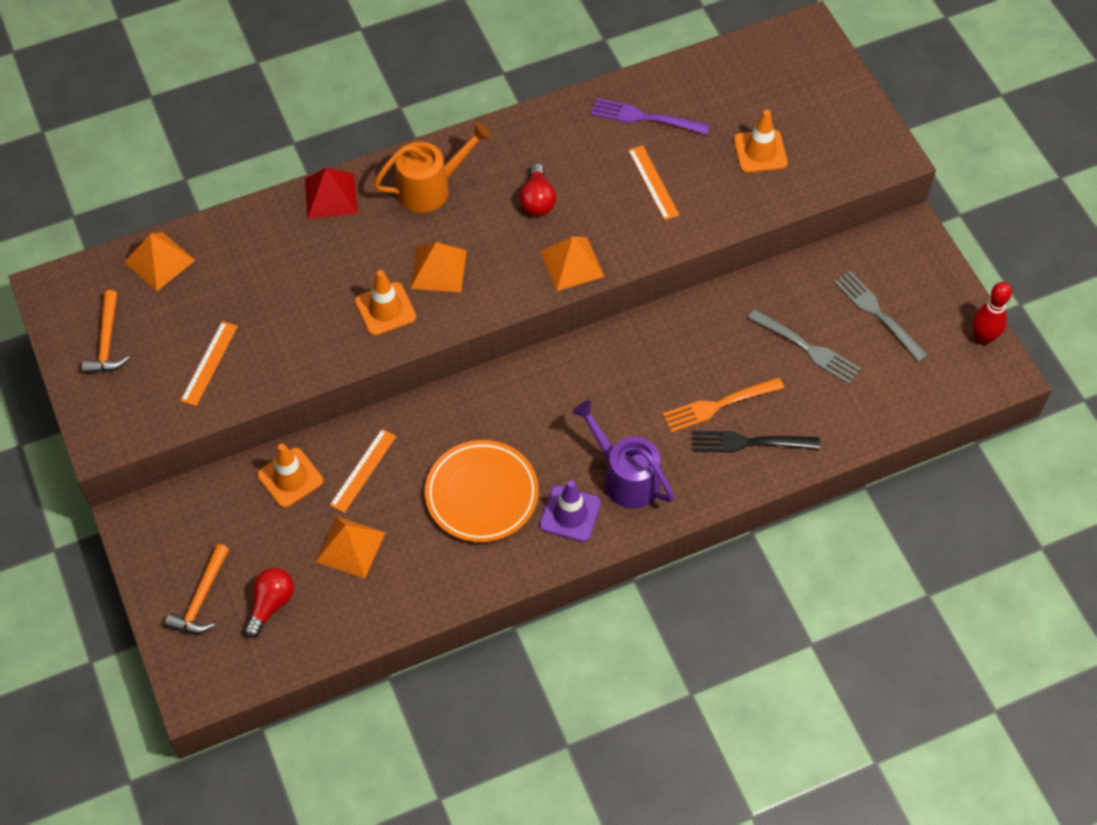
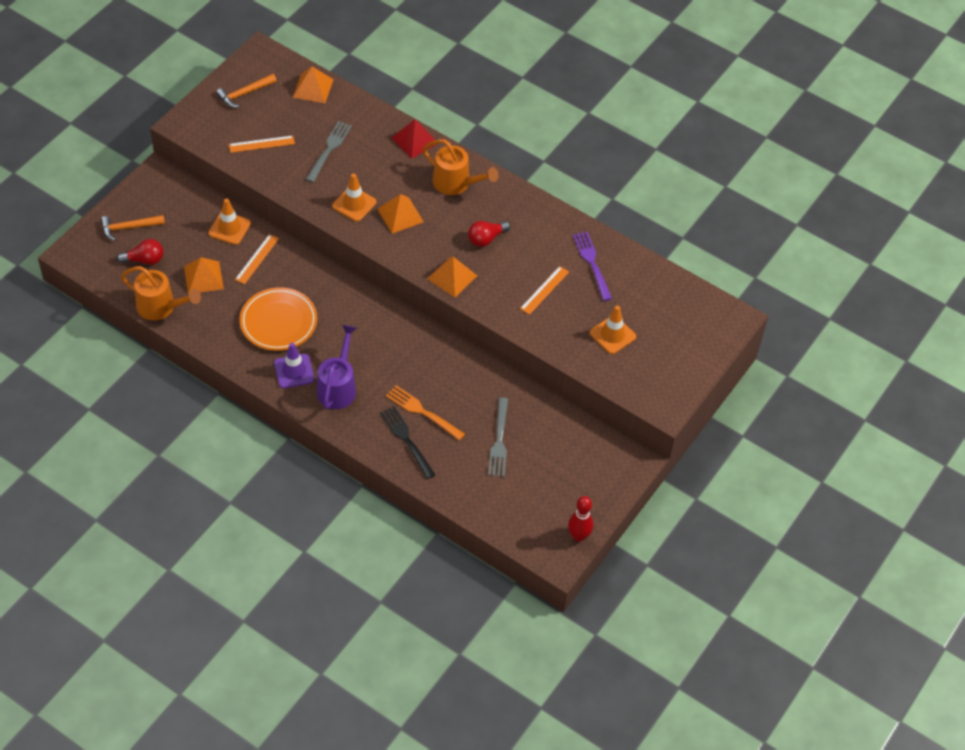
camera: 55 degrees right, 5 degrees down
orange ruler [330,429,396,513] -> orange ruler turned 60 degrees counterclockwise [235,234,279,284]
grey fork [834,271,928,362] -> grey fork moved to [306,121,352,183]
none -> orange watering can [121,266,201,320]

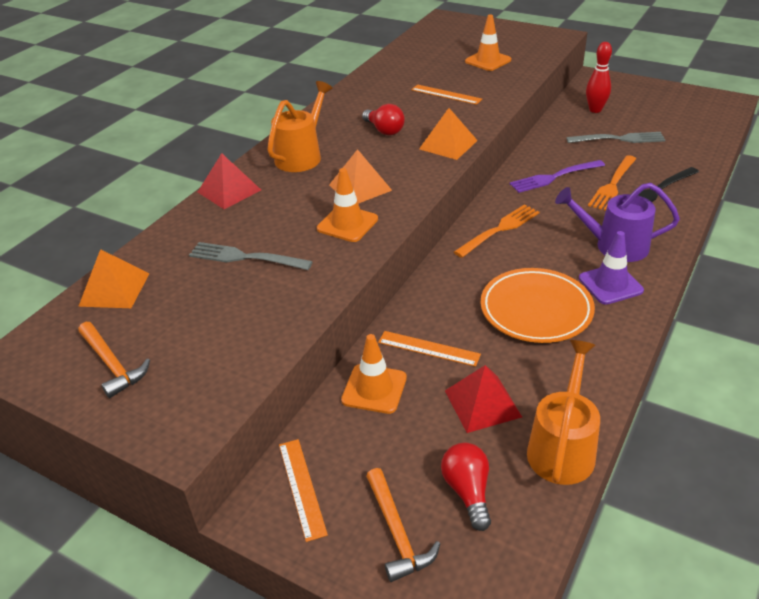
camera: 90 degrees left, 15 degrees down
orange pyramid [184,257,224,294] -> red pyramid [445,365,522,433]
orange ruler [229,135,295,153] -> orange ruler moved to [279,439,328,542]
red bowling pin [568,496,593,542] -> red bowling pin moved to [586,42,612,113]
purple fork [573,232,612,301] -> purple fork moved to [510,160,605,193]
none -> orange fork [454,204,540,258]

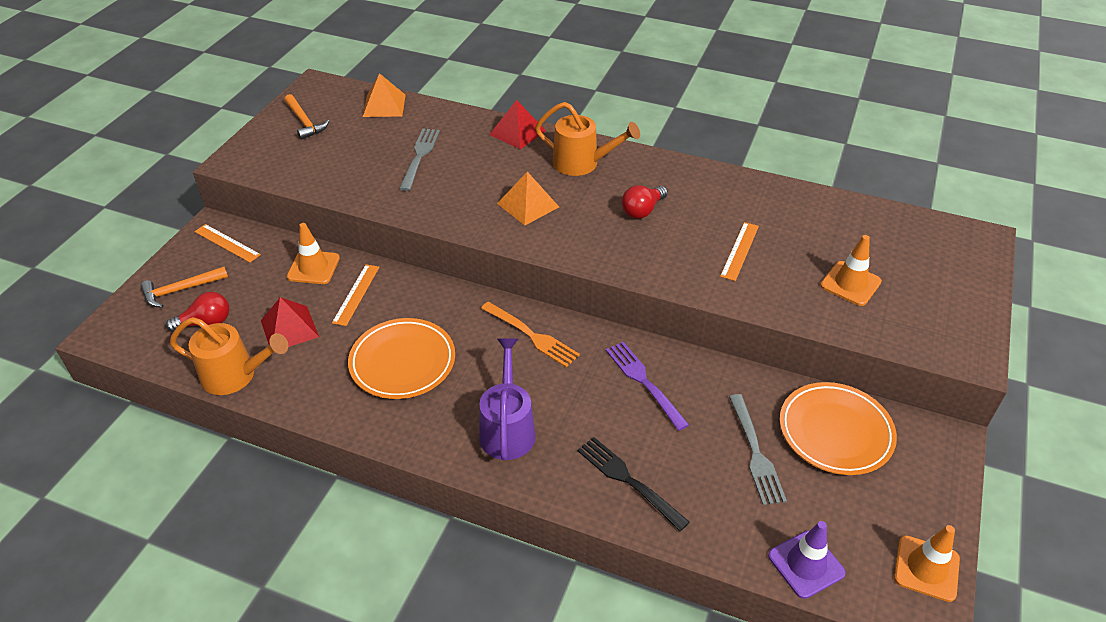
camera: 80 degrees right, 5 degrees up
orange hammer [78,322,150,398] -> orange hammer turned 75 degrees counterclockwise [284,94,329,140]
orange ruler [279,439,328,542] -> orange ruler turned 60 degrees clockwise [194,224,261,263]
orange traffic cone [317,168,378,242] -> orange traffic cone moved to [894,525,960,602]
orange pyramid [419,108,478,160] -> none
purple traffic cone [579,231,644,305] -> purple traffic cone moved to [768,521,846,599]
red bowling pin [586,42,612,113] -> orange plate [779,382,897,475]
orange fork [588,155,636,211] -> none

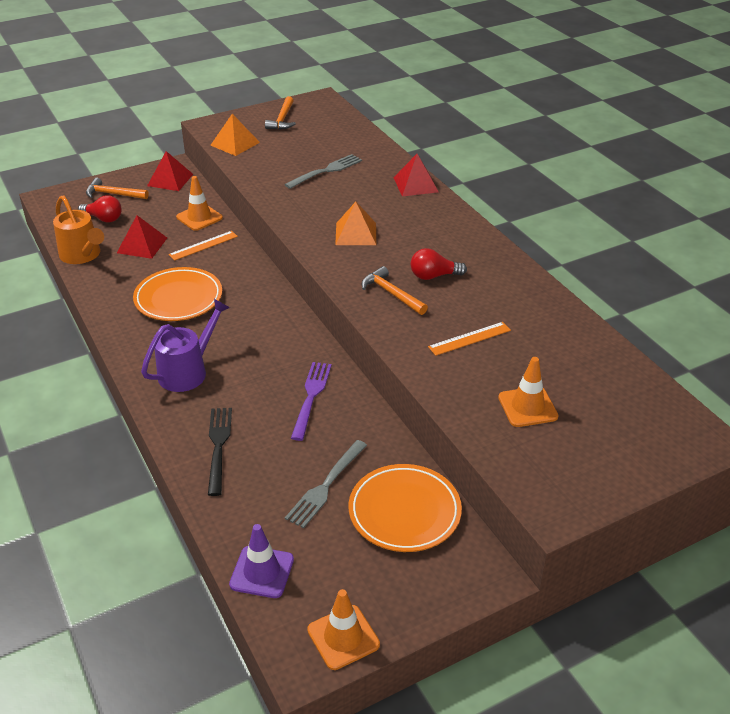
camera: 40 degrees right, 5 degrees down
orange ruler [194,224,261,263] -> red pyramid [147,151,193,191]
orange pyramid [363,73,406,117] -> orange pyramid moved to [210,114,260,156]
orange fork [481,302,580,367] -> none
orange watering can [535,102,640,176] -> none
none -> orange hammer [362,266,428,315]

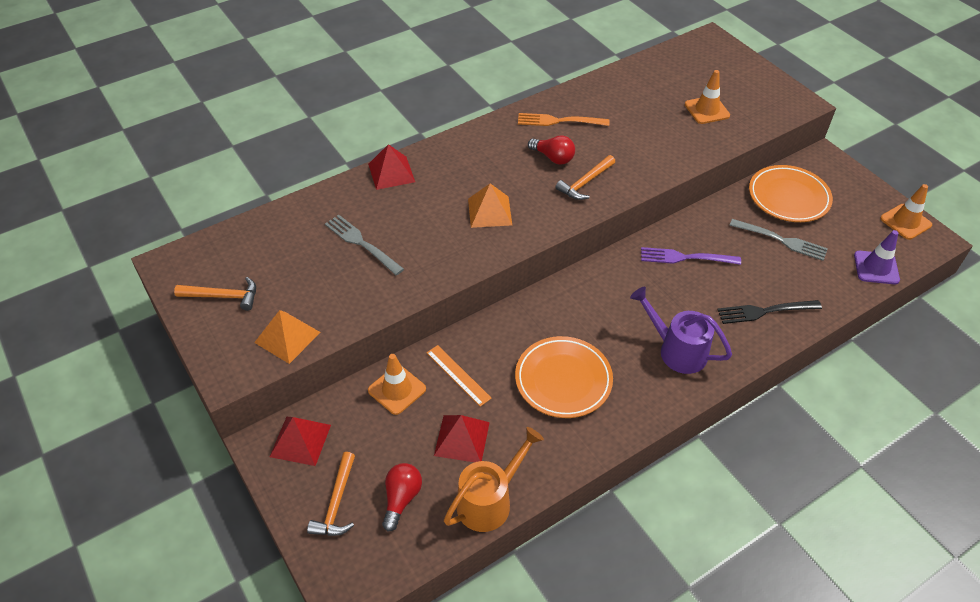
camera: 95 degrees left, 10 degrees up
red light bulb [411,248,467,280] -> red light bulb turned 45 degrees counterclockwise [528,136,575,165]
orange ruler [428,322,511,356] -> none
none -> orange fork [518,113,610,126]

